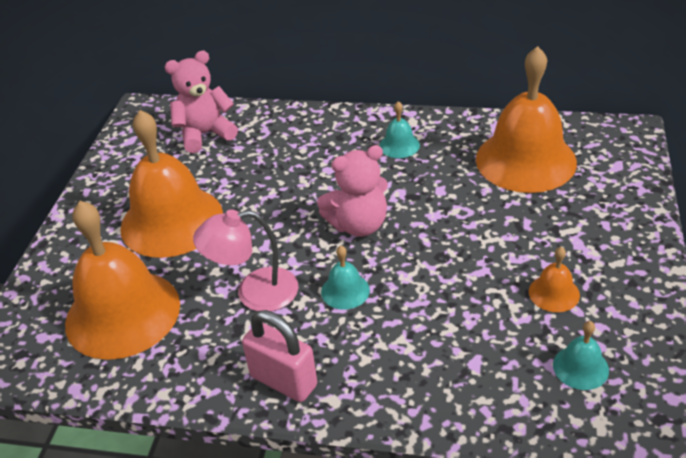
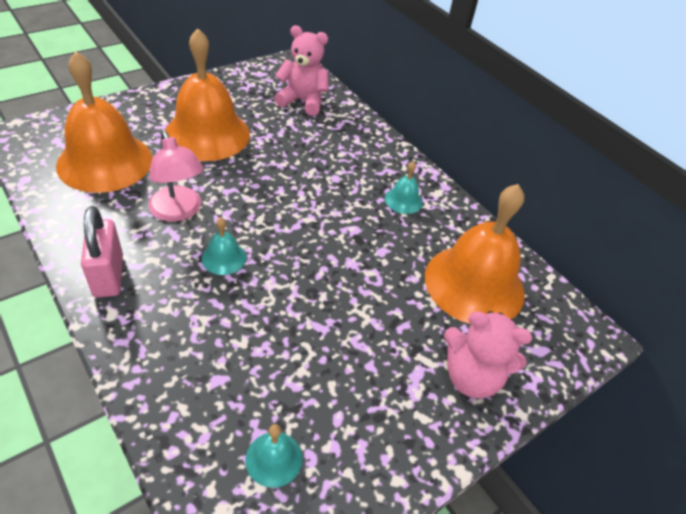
camera: 35 degrees right, 5 degrees up
pink lamp [193,209,299,311] -> pink lamp turned 150 degrees counterclockwise [148,131,204,221]
pink teddy bear [317,145,388,237] -> pink teddy bear moved to [444,311,532,398]
orange bell [529,247,580,312] -> none

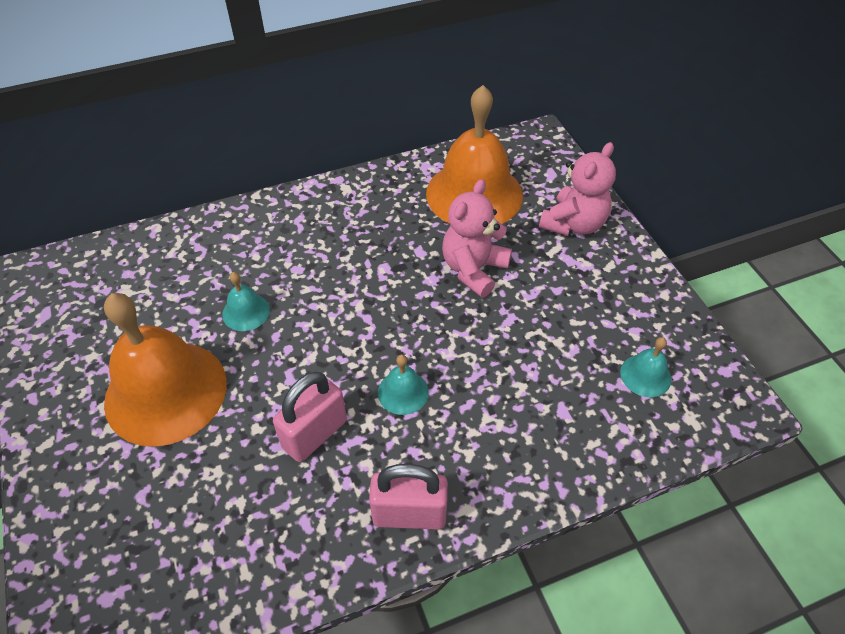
camera: 70 degrees left, 5 degrees up
orange bell [56,51,153,193] -> none
pink lamp [148,131,204,221] -> pink padlock [273,372,347,462]
pink teddy bear [274,25,328,116] -> pink teddy bear moved to [442,179,512,297]
turquoise bell [385,161,423,214] -> turquoise bell moved to [222,272,270,331]

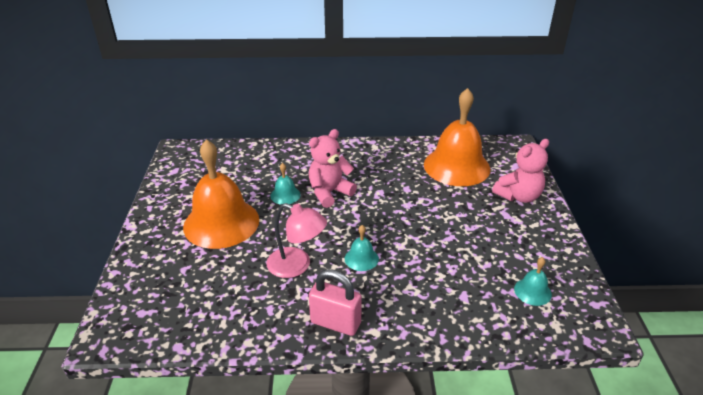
camera: 20 degrees right, 15 degrees down
pink padlock [273,372,347,462] -> pink lamp [266,203,327,278]
pink teddy bear [442,179,512,297] -> pink teddy bear moved to [309,129,357,208]

